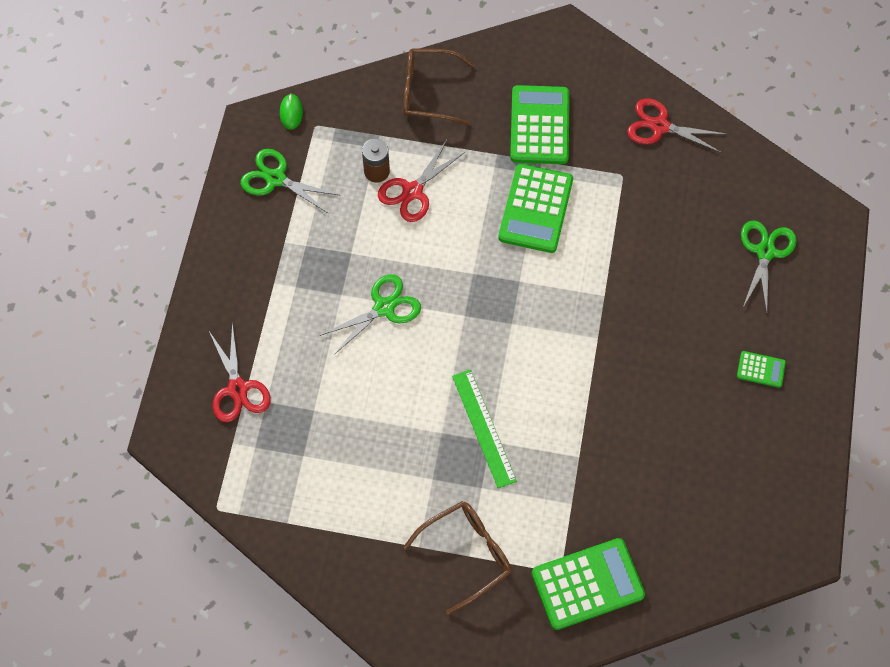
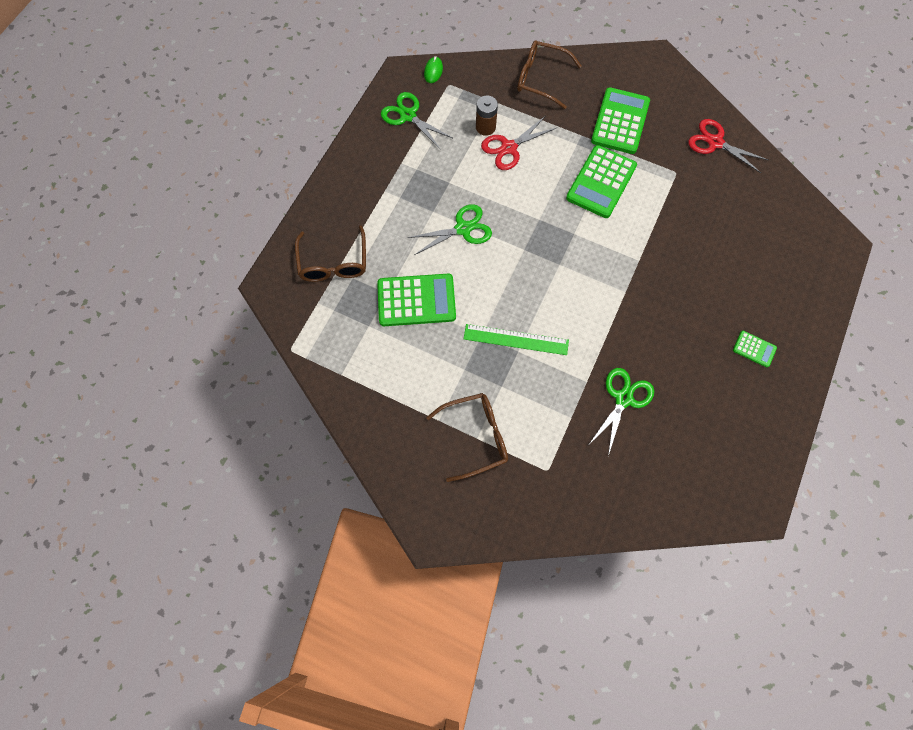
camera: 15 degrees right, 5 degrees up
red scissors [209,322,271,422] -> brown glasses [295,226,366,282]
green ruler [452,369,517,488] -> green ruler turned 75 degrees counterclockwise [464,324,569,355]
green calculator [532,538,645,630] -> green calculator moved to [377,274,456,326]
green scissors [741,220,797,313] -> green scissors moved to [589,368,654,456]

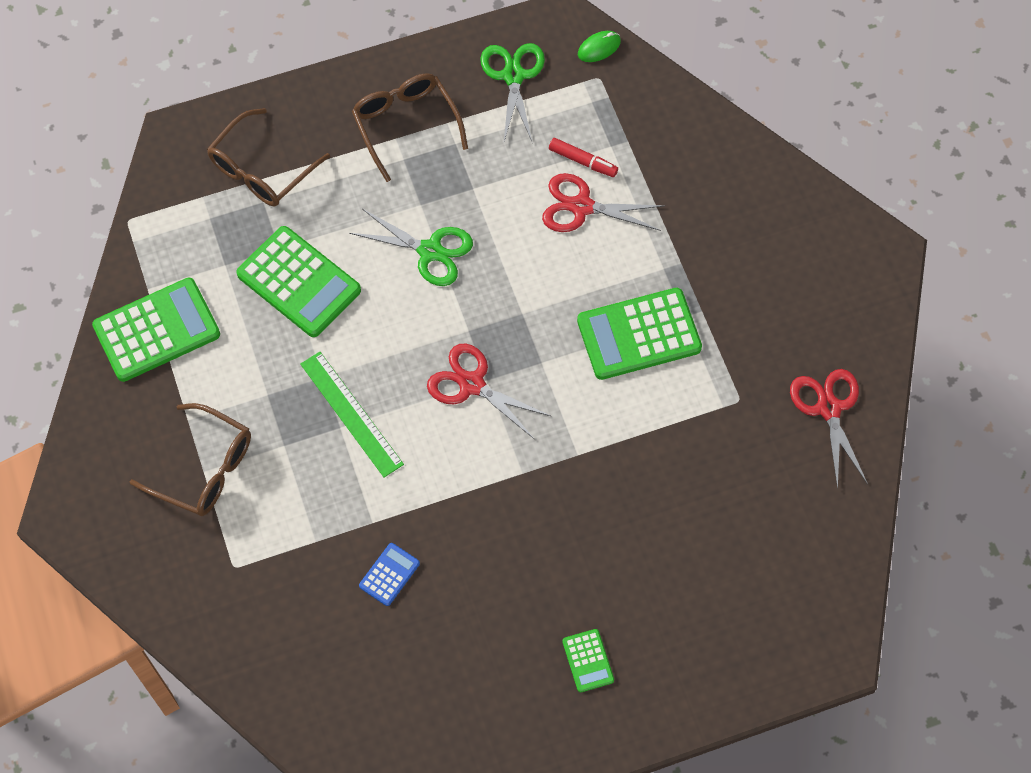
camera: 45 degrees right, 5 degrees down
brown battery [476,96,498,136] -> red marker [549,138,618,177]
brown glasses [517,41,581,109] -> brown glasses moved to [352,73,468,182]
green scissors [589,368,654,456] -> blue calculator [359,543,420,606]
green calculator [591,87,650,154] -> green calculator moved to [92,278,220,382]
none -> red scissors [427,343,551,439]

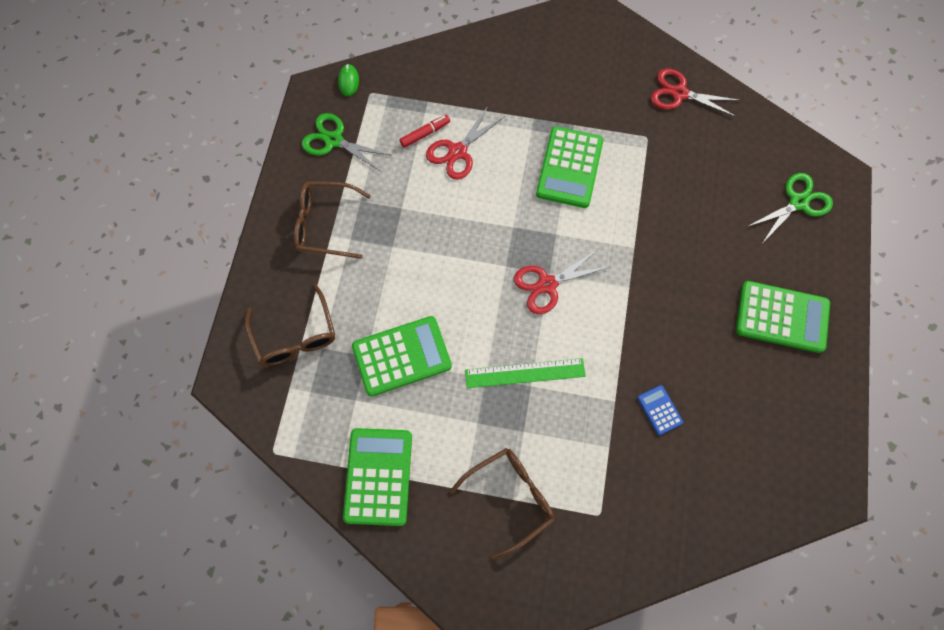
camera: 60 degrees left, 5 degrees up
green scissors [349,209,473,286] -> green scissors moved to [747,173,833,242]
green calculator [562,629,614,692] -> green calculator [736,281,830,353], size x2.07

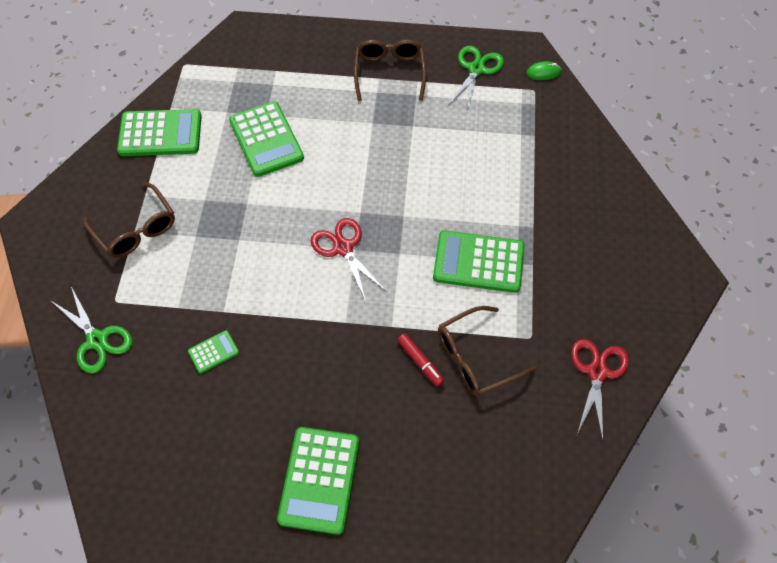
camera: 85 degrees right, 10 degrees down
brown glasses [245,284,335,366] -> brown glasses moved to [438,306,536,396]
red marker [400,115,450,148] -> red marker moved to [397,334,444,387]
red scissors [426,106,505,180] -> none
green ruler [465,358,586,388] -> none
blue calculator [637,385,683,435] -> green calculator [188,330,239,374]
green scissors [747,173,833,242] -> green scissors moved to [50,286,132,373]

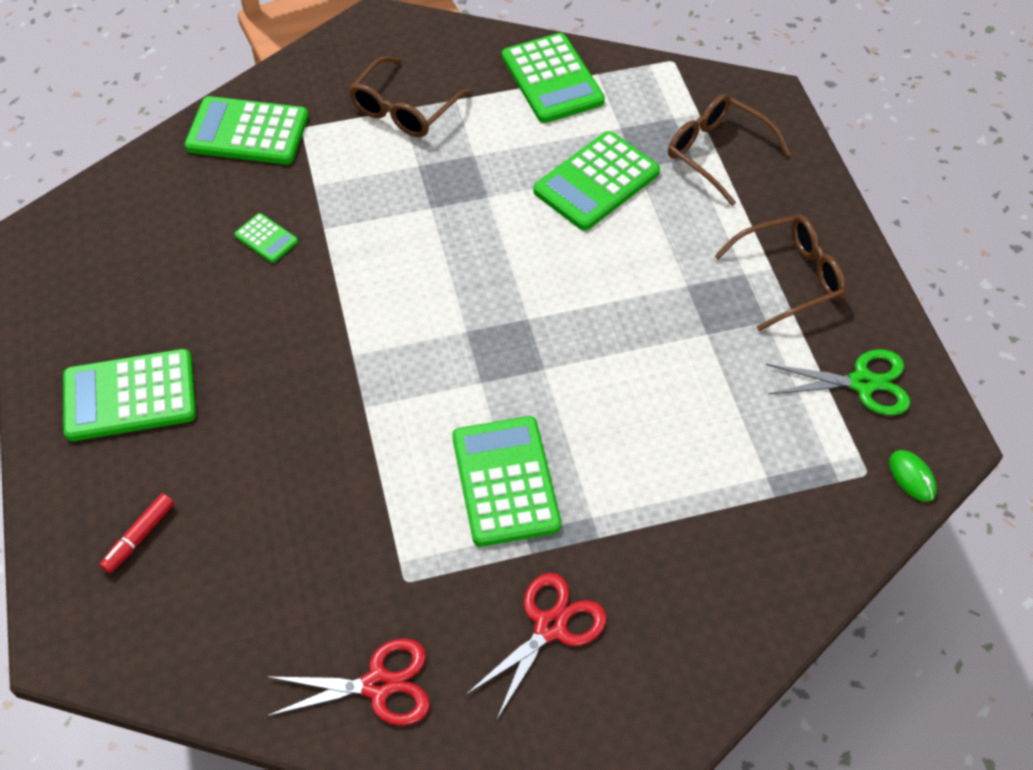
camera: 70 degrees right, 5 degrees down
green scissors [50,286,132,373] -> green calculator [185,96,309,164]
red scissors [311,218,387,301] -> red scissors moved to [466,573,606,719]
red marker [397,334,444,387] -> red marker moved to [100,493,174,573]
brown glasses [438,306,536,396] -> brown glasses moved to [668,94,790,206]

